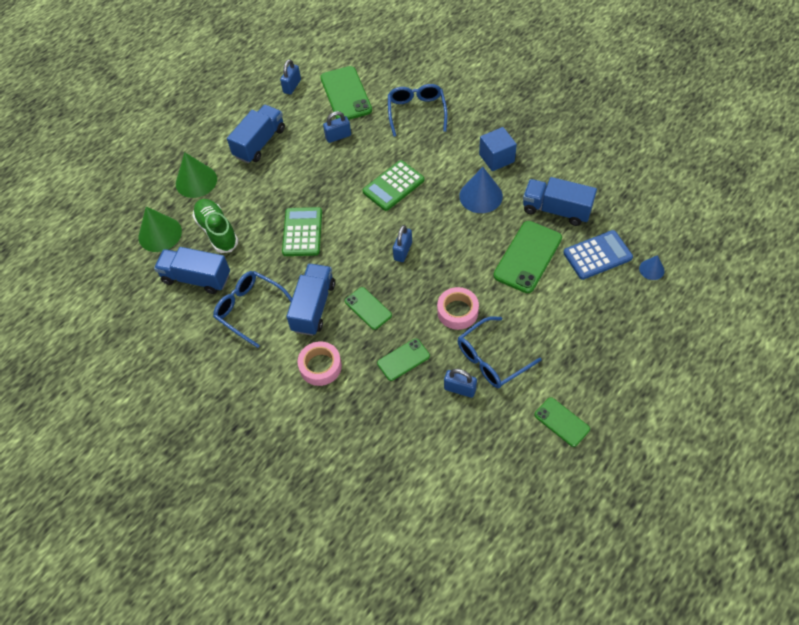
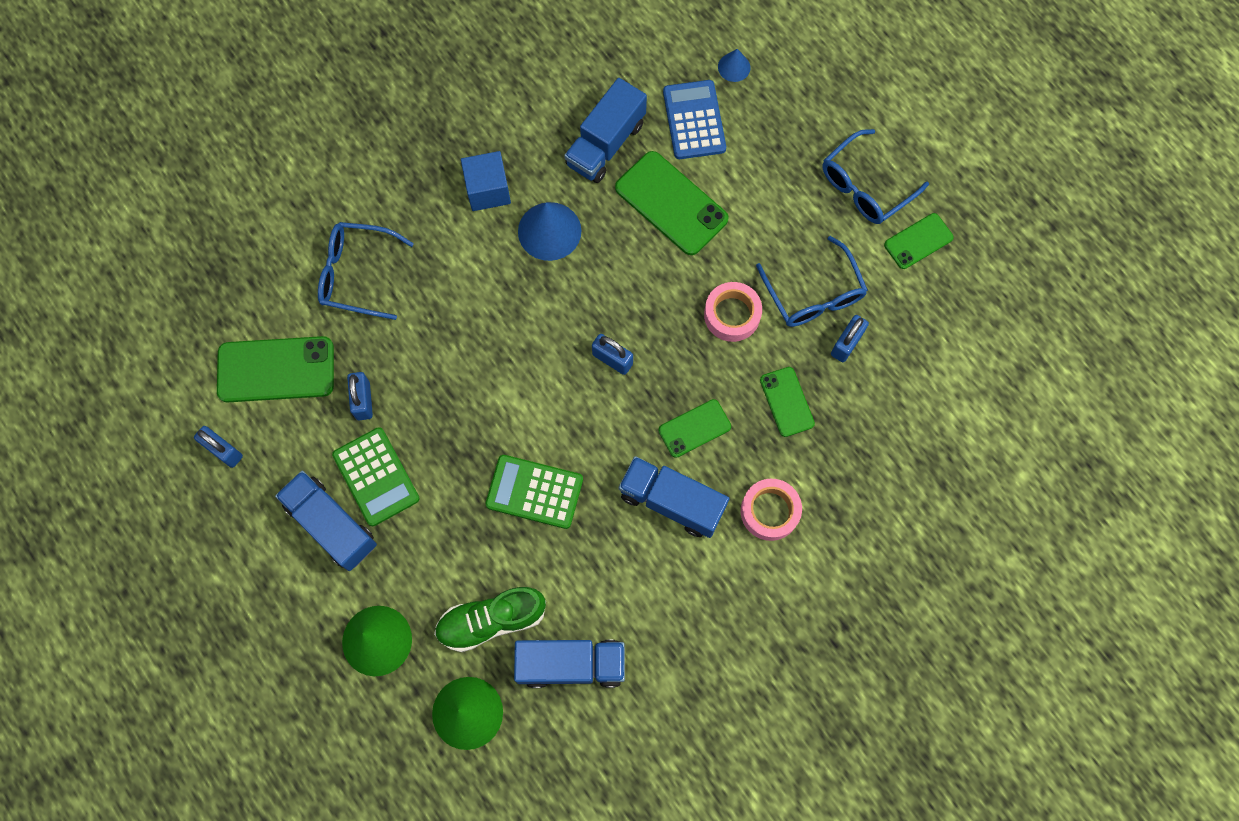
camera: 80 degrees left, 15 degrees up
blue truck [154,247,230,294] -> blue truck turned 120 degrees counterclockwise [514,640,625,688]
blue glasses [213,271,292,348] -> blue glasses moved to [822,129,929,224]
green calculator [362,160,424,211] -> green calculator moved to [332,427,420,526]

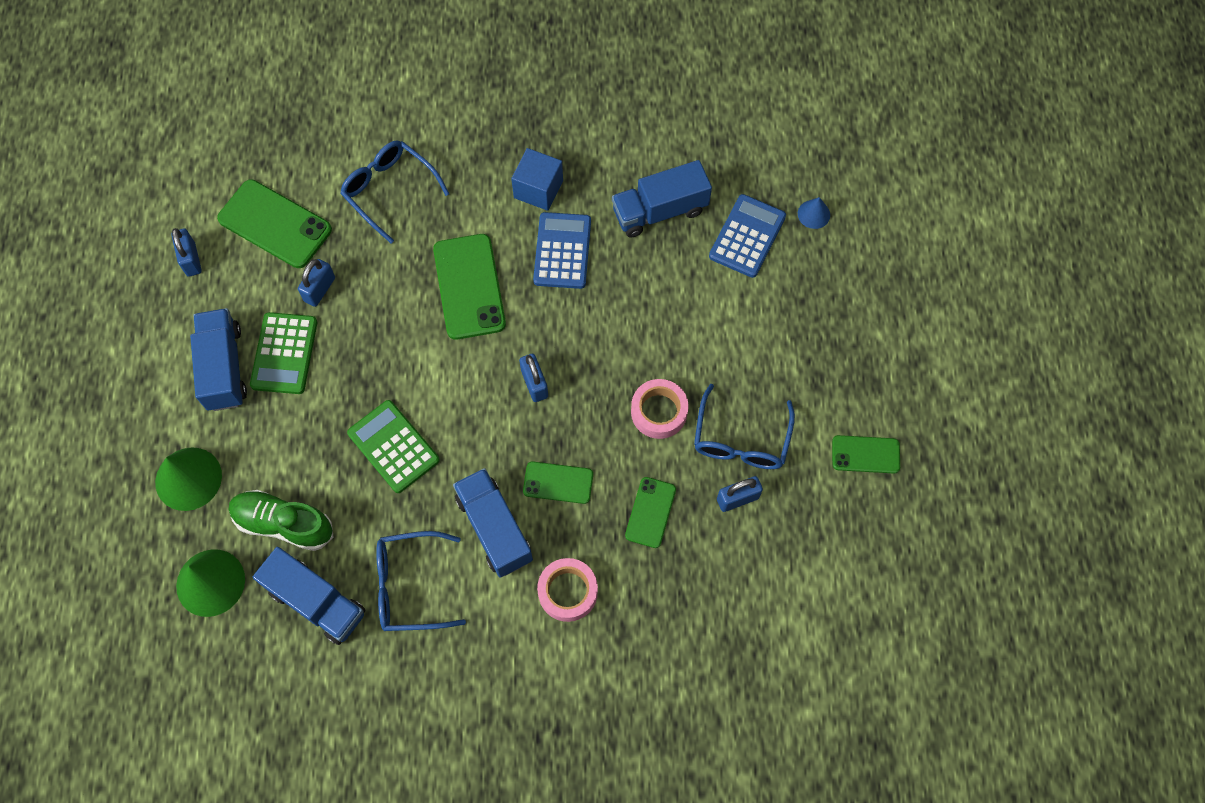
camera: 35 degrees right, 5 degrees down
blue cone [518,202,581,261] -> blue calculator [533,212,591,289]
green phone [615,151,729,255] -> green phone moved to [433,234,506,340]
blue glasses [822,129,929,224] -> blue glasses moved to [376,531,466,631]

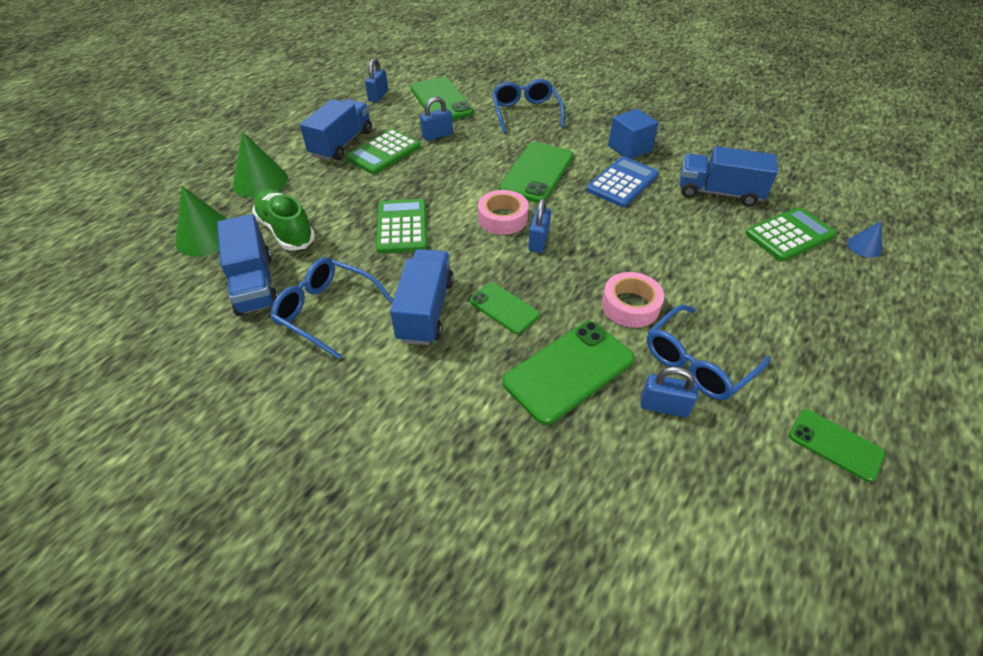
camera: 35 degrees right, 20 degrees down
pink tape [537,558,598,622] -> pink tape moved to [478,190,529,235]
green phone [625,477,676,548] -> green phone [502,321,634,425], size x1.72
blue calculator [709,194,786,278] -> green calculator [745,207,837,261]

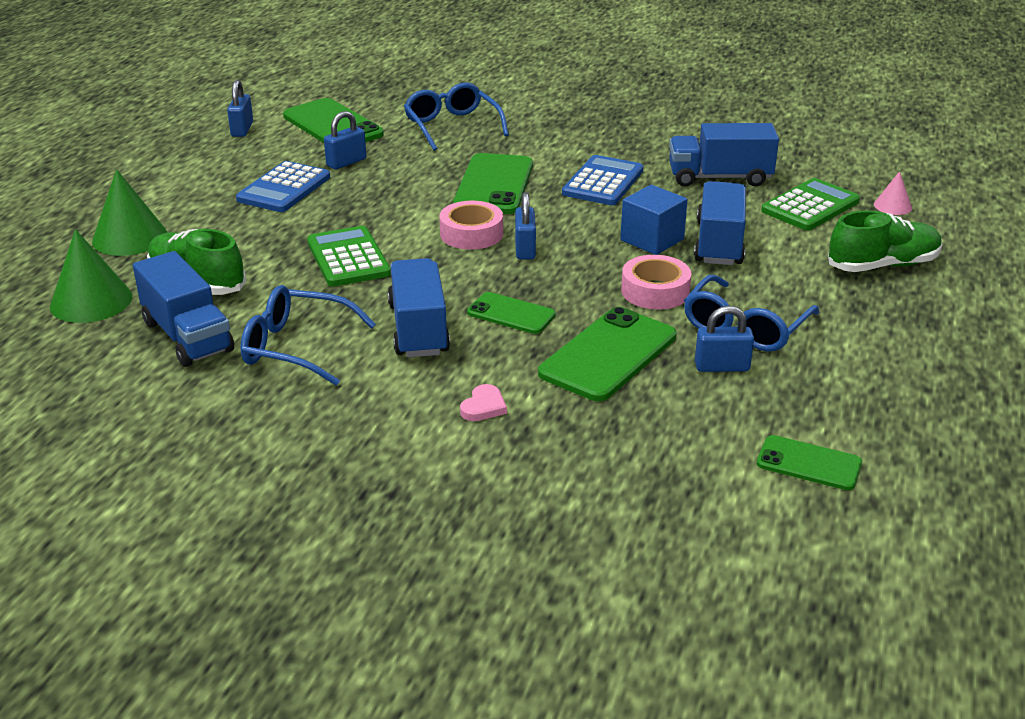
camera: 15 degrees left, 15 degrees down
blue truck [300,99,372,160] -> blue truck moved to [694,181,746,265]
green calculator [346,129,421,175] -> blue calculator [236,161,330,212]
blue cube [608,109,659,159] -> blue cube moved to [620,185,688,255]
green phone [789,409,885,482] -> green phone moved to [757,435,862,490]
blue cone [847,221,882,258] -> pink cone [874,171,912,215]
none -> pink heart [460,384,507,421]
none -> green shoe [828,211,942,272]

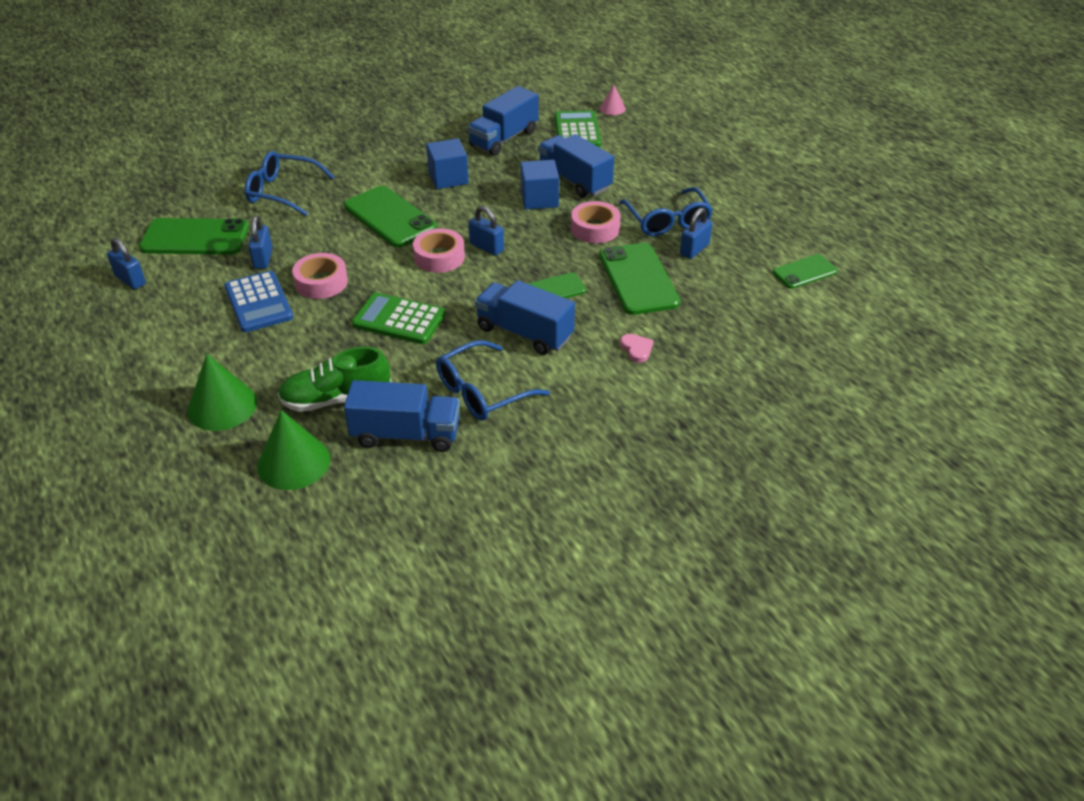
camera: 50 degrees left, 10 degrees up
blue calculator [562,155,643,205] -> blue cube [426,138,469,189]
green shoe [828,211,942,272] -> none
none -> pink tape [292,253,348,299]

